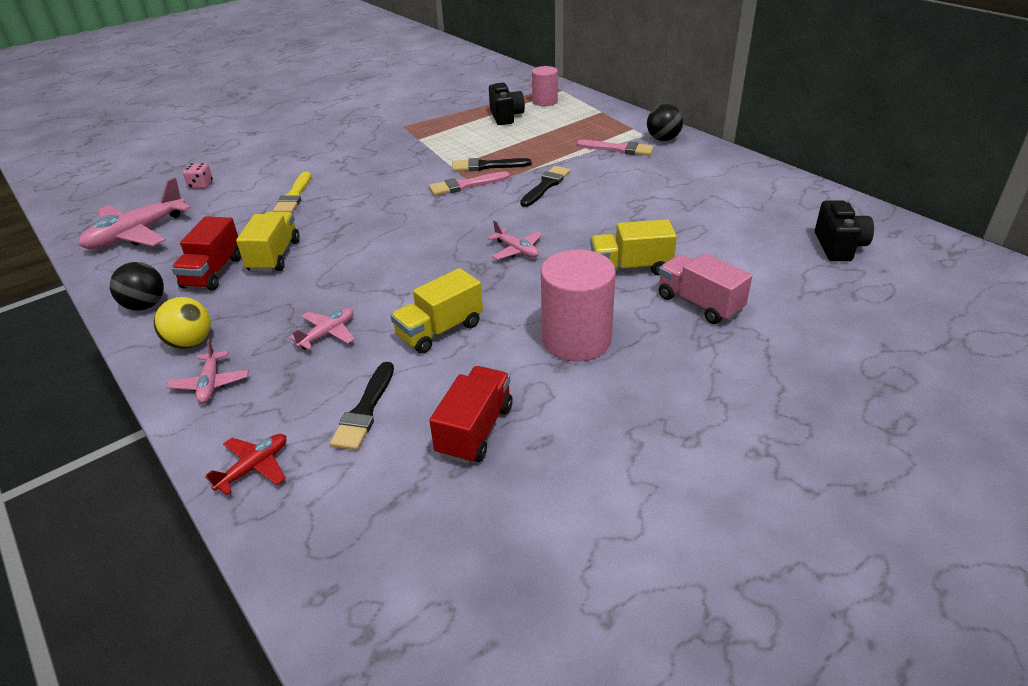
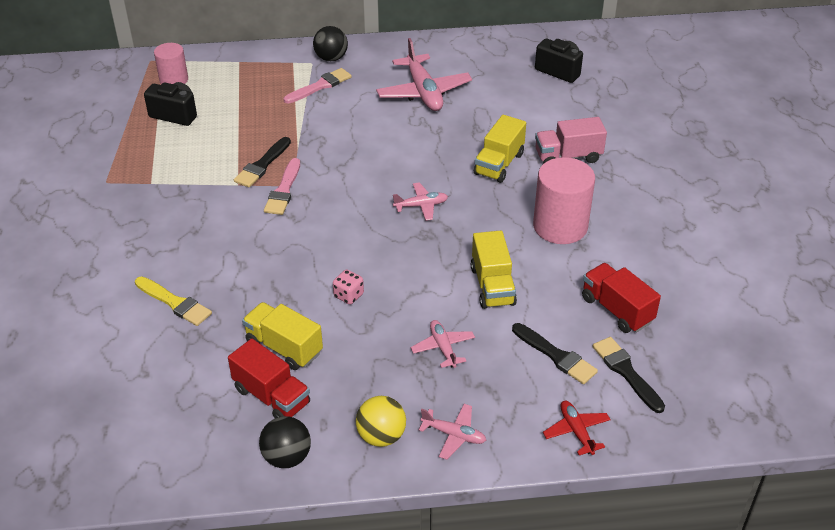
camera: 60 degrees left, 5 degrees up
pink plane [78,178,191,249] -> pink plane moved to [376,38,472,111]
pink dice [183,163,213,189] -> pink dice moved to [333,269,364,305]
black brush [520,166,571,207] -> black brush moved to [592,337,665,413]

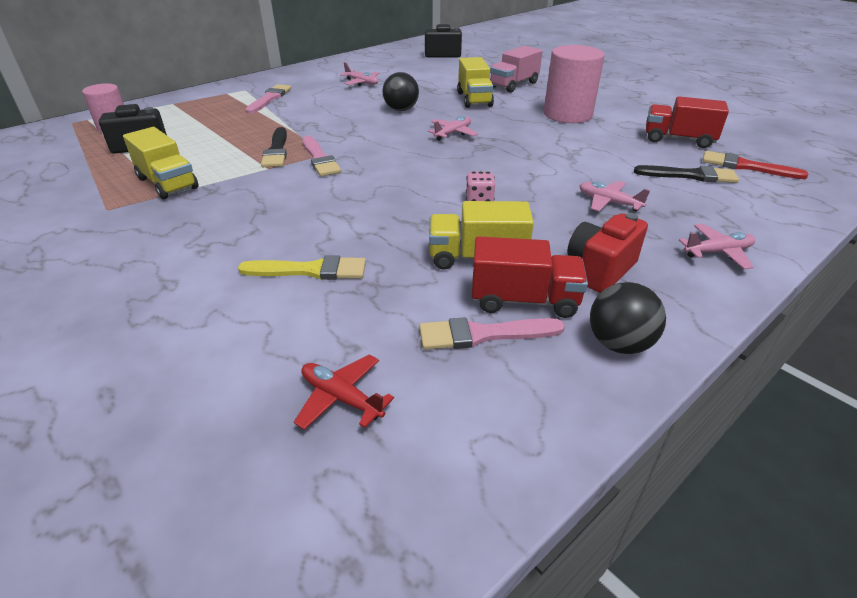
camera: 35 degrees left, 5 degrees down
black ball [313,26,348,61] -> black ball moved to [382,72,419,111]
yellow ball [356,396,406,447] -> none
pink plane [376,38,472,111] -> pink plane [340,62,380,86], size x0.53
yellow truck [471,230,517,309] -> yellow truck moved to [123,127,198,199]
red plane [543,401,611,455] -> red plane moved to [294,354,394,430]
black brush [592,337,665,413] -> red brush [702,151,808,179]
none -> pink brush [419,318,565,350]
none -> red camera [567,213,648,293]

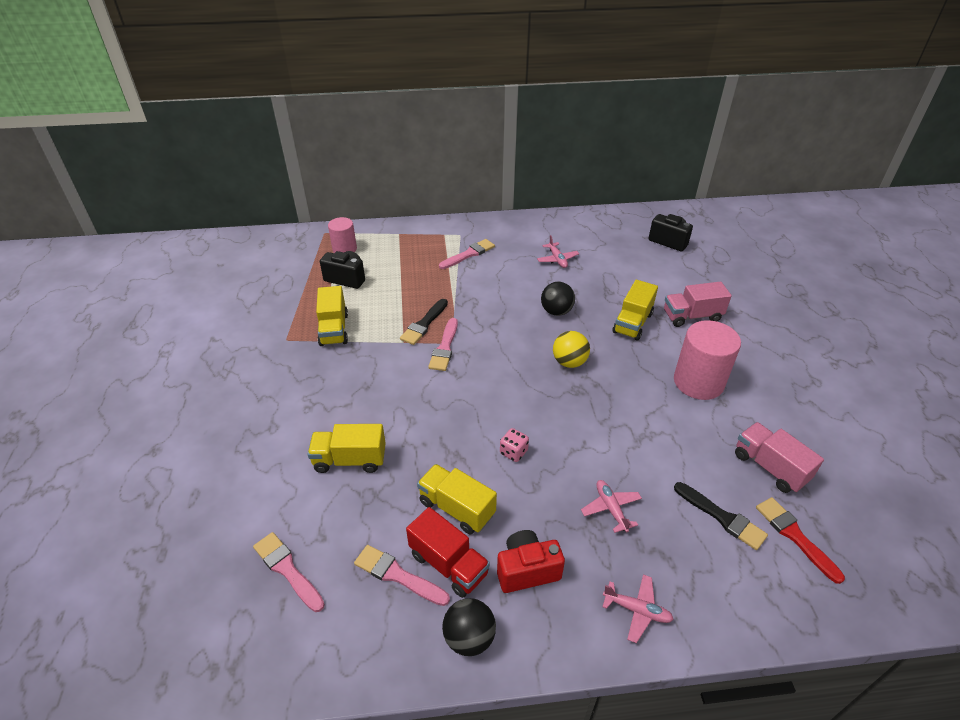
camera: 35 degrees right, 5 degrees up
yellow brush [238,256,366,280] -> yellow truck [308,424,386,473]
red plane [294,354,394,430] -> pink brush [253,532,325,612]
pink plane [428,116,478,141] -> yellow ball [553,331,590,368]
red truck [646,96,729,148] -> pink truck [735,422,824,493]

